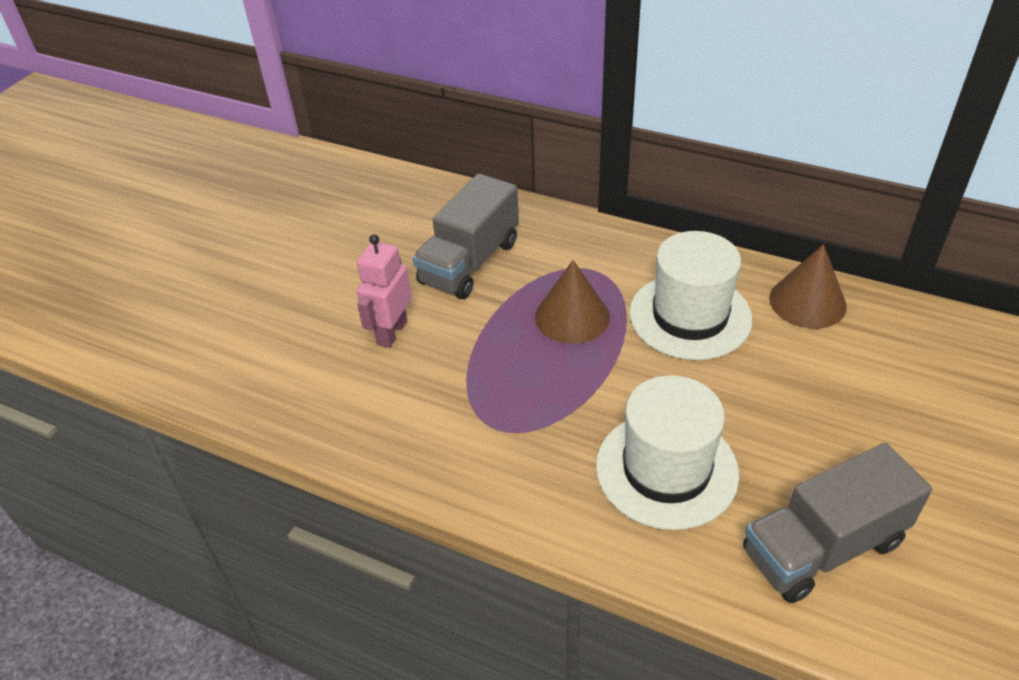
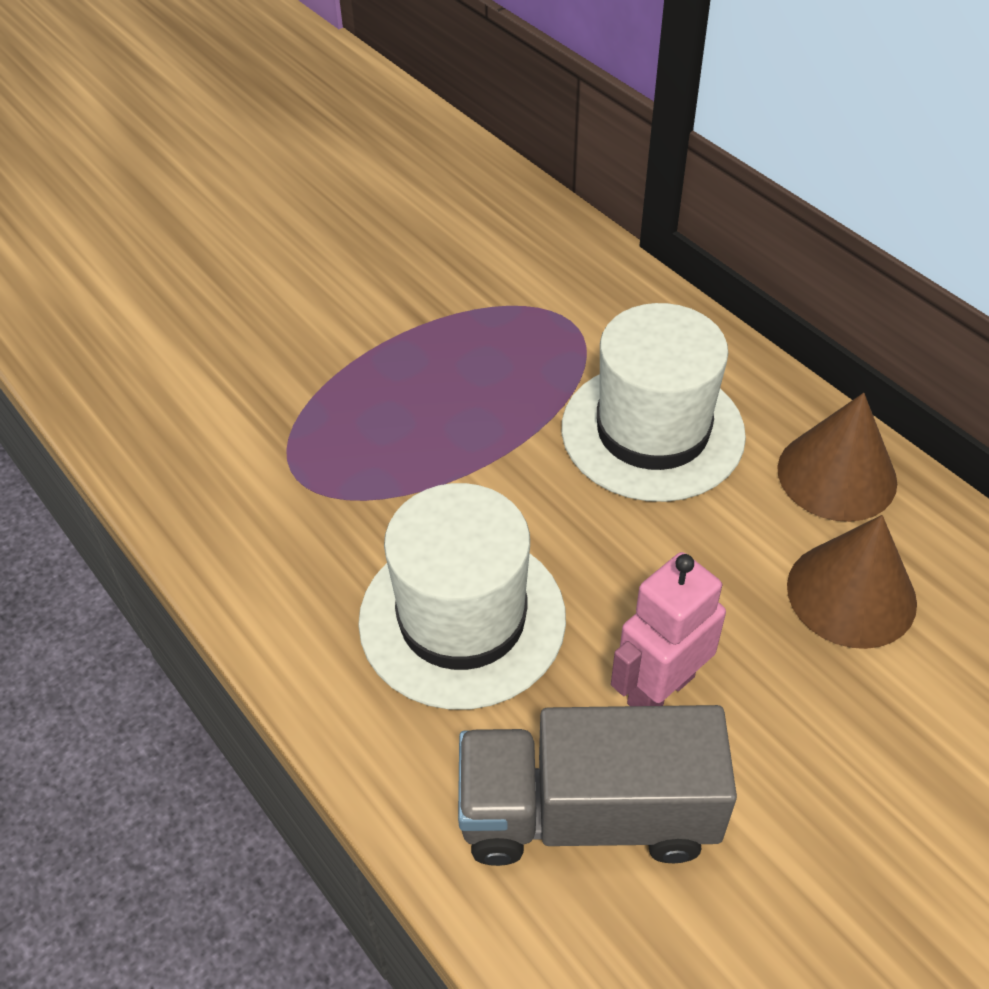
camera: 25 degrees right, 5 degrees up
pink robot [357,234,412,348] -> pink robot moved to [611,552,726,706]
grey truck [413,173,519,299] -> none
brown cone [535,260,610,344] -> brown cone moved to [787,515,917,649]

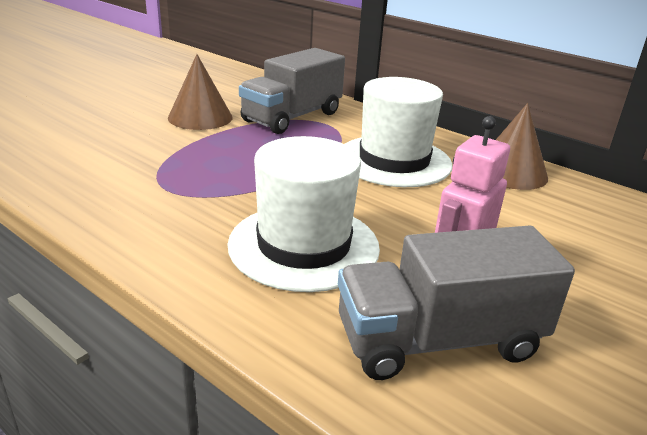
camera: 15 degrees left, 20 degrees down
brown cone [787,515,917,649] -> brown cone moved to [168,54,233,130]
none -> grey truck [239,48,345,134]

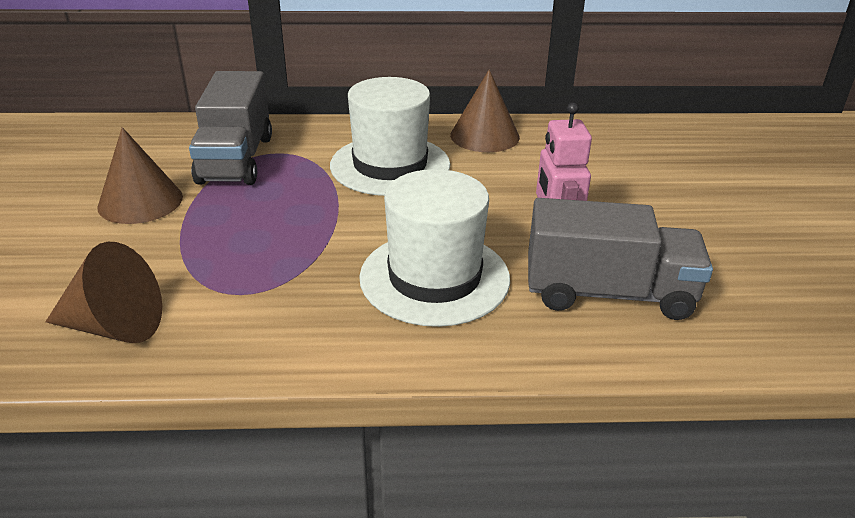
camera: 40 degrees left, 5 degrees up
grey truck [338,226,575,380] -> grey truck turned 120 degrees counterclockwise [528,198,713,320]
none -> brown cone [45,242,162,343]

